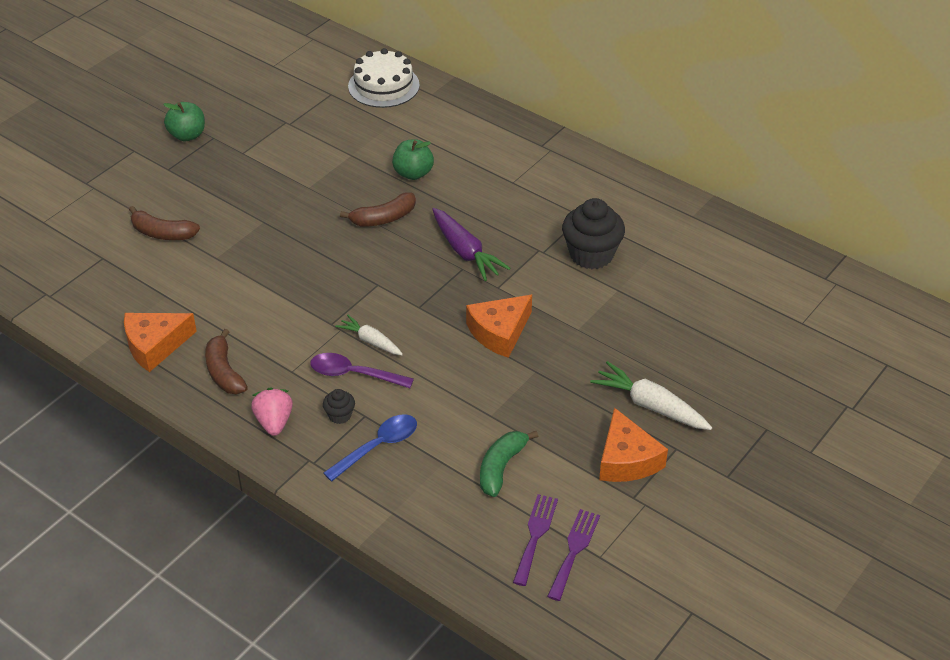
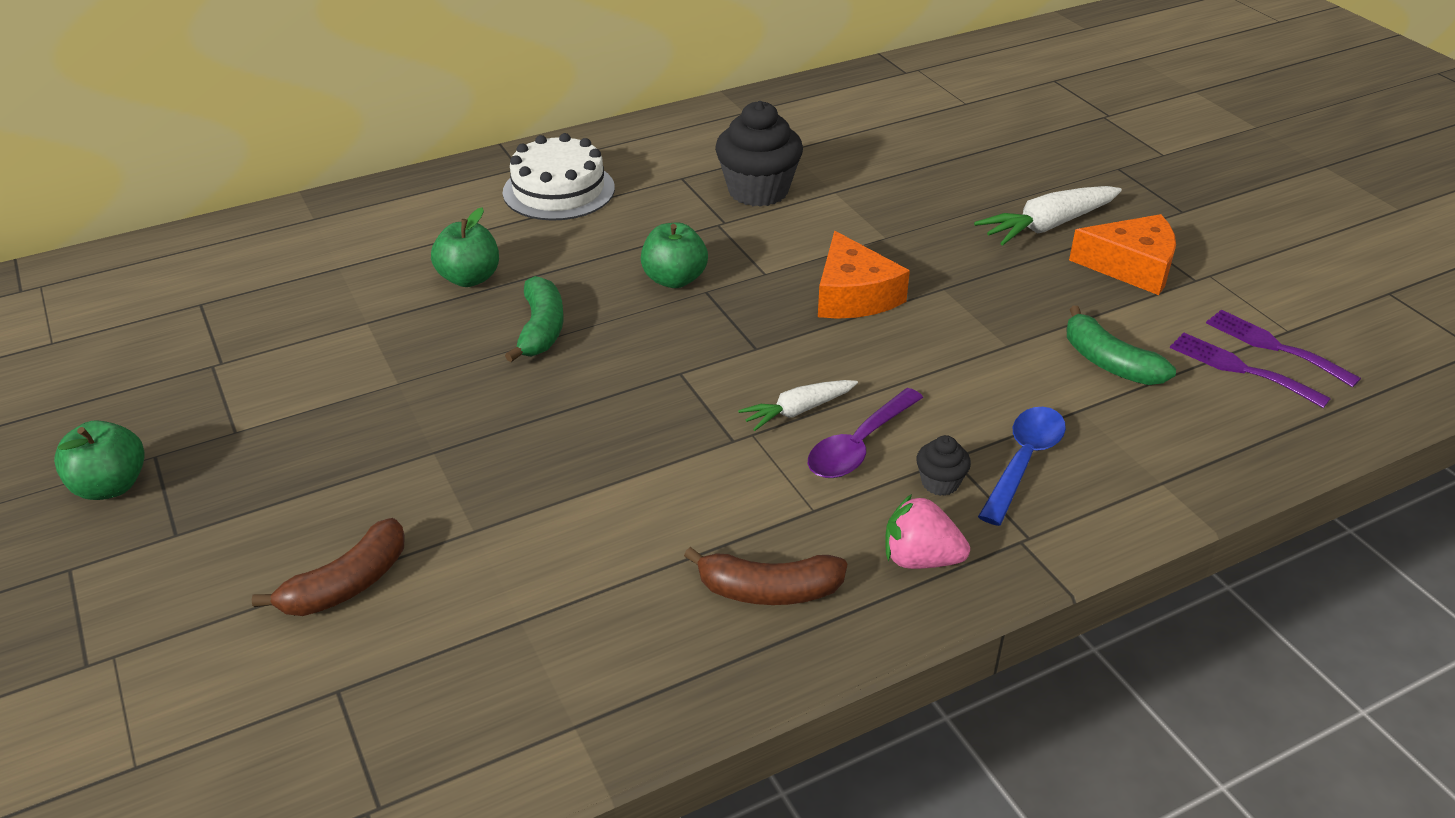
camera: 65 degrees left, 5 degrees down
orange cheese [124,313,197,372] -> none
blue spoon [323,414,417,482] -> blue spoon turned 45 degrees clockwise [978,407,1066,526]
brown banana [340,192,416,226] -> green banana [505,276,564,362]
white cake [348,48,420,108] -> white cake moved to [503,133,615,221]
purple carrot [432,208,511,281] -> green apple [641,223,708,288]

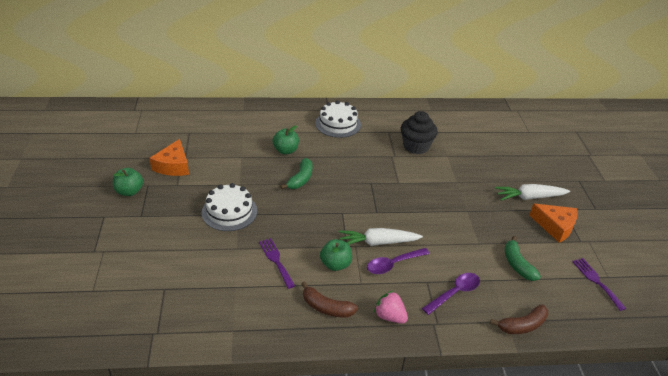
camera: 20 degrees right, 0 degrees up
brown banana [252,518,405,616] -> brown banana moved to [490,304,548,334]
green apple [641,223,708,288] -> green apple moved to [320,239,352,271]
white carrot [738,380,858,431] -> white carrot [339,228,423,246], size x1.59
orange cheese [818,231,910,319] -> orange cheese moved to [149,139,189,176]
black cupcake [916,435,971,496] -> none
blue spoon [978,407,1066,526] -> purple spoon [422,273,480,315]
purple fork [1170,332,1331,408] -> purple fork moved to [259,238,295,289]
none -> white cake [202,183,257,231]

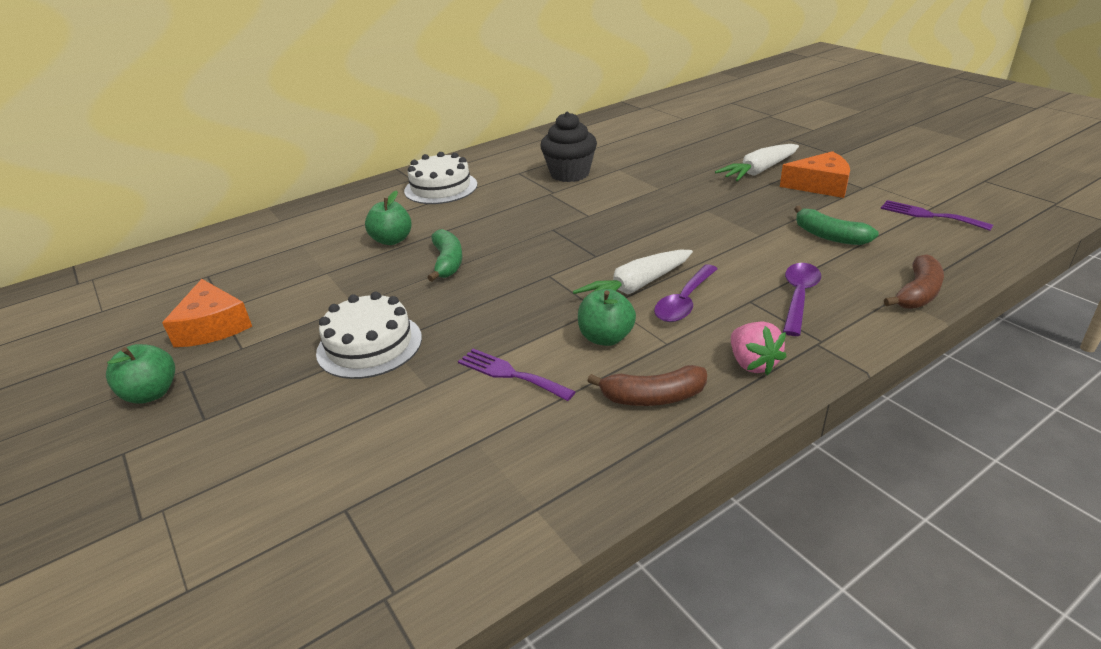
camera: 25 degrees left, 5 degrees down
pink strawberry [374,290,408,324] -> pink strawberry turned 120 degrees counterclockwise [731,321,787,375]

